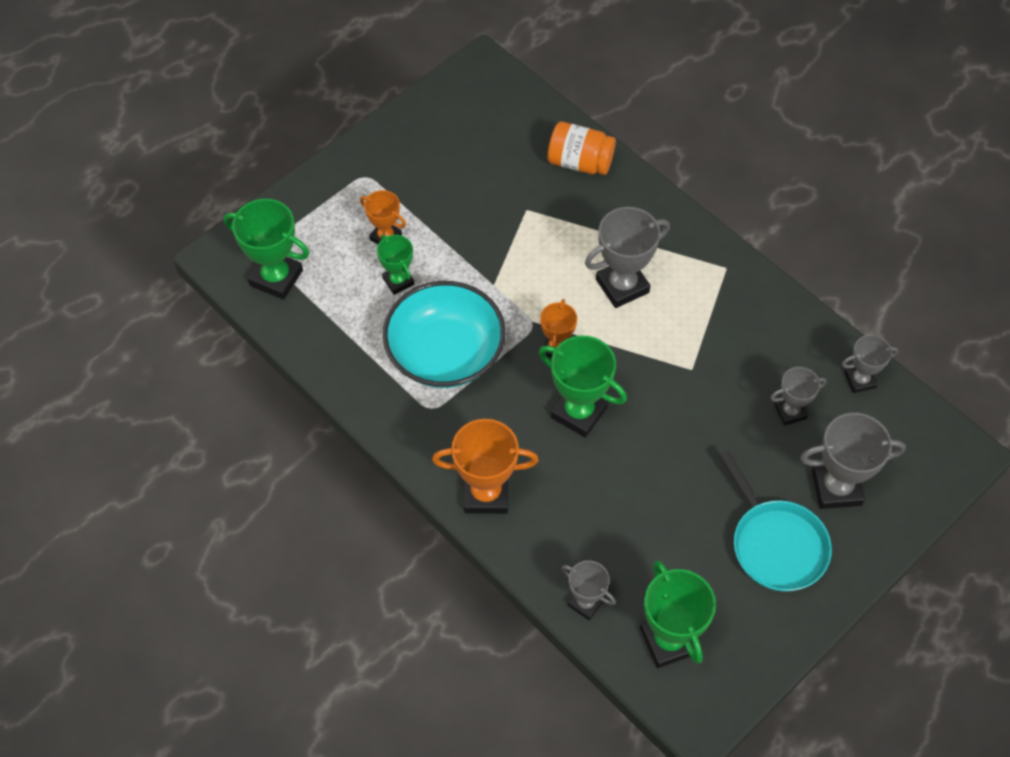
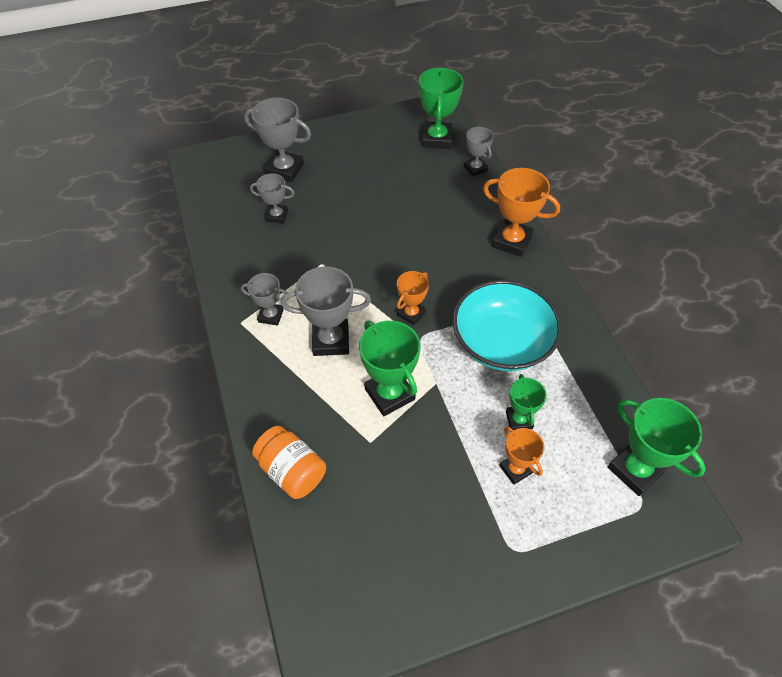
camera: 155 degrees left, 5 degrees down
green trophy [539,336,627,438] -> green trophy moved to [359,321,420,416]
turquoise pan [719,451,832,592] -> none
grey trophy [842,335,898,393] -> grey trophy moved to [241,273,289,326]

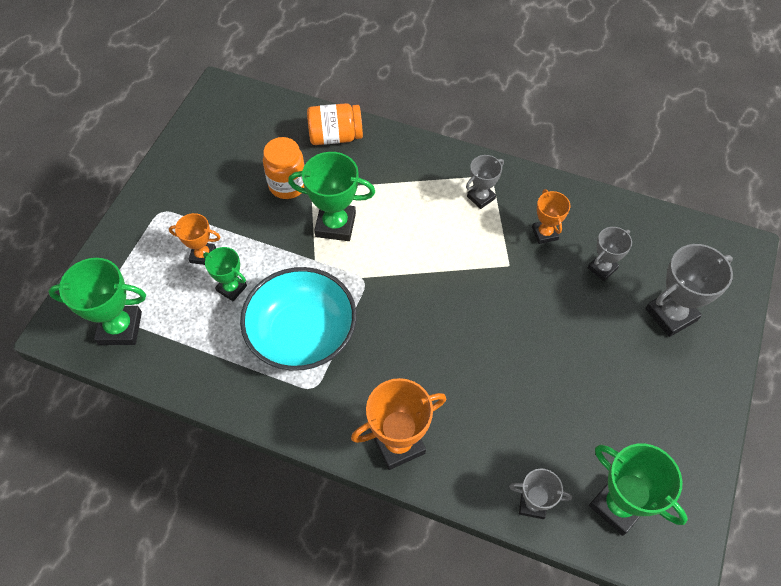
camera: 130 degrees right, 5 degrees up
grey trophy [281,266,371,356] -> none
orange trophy [397,271,429,325] -> orange trophy moved to [532,189,570,244]
none -> orange jar [263,137,304,199]

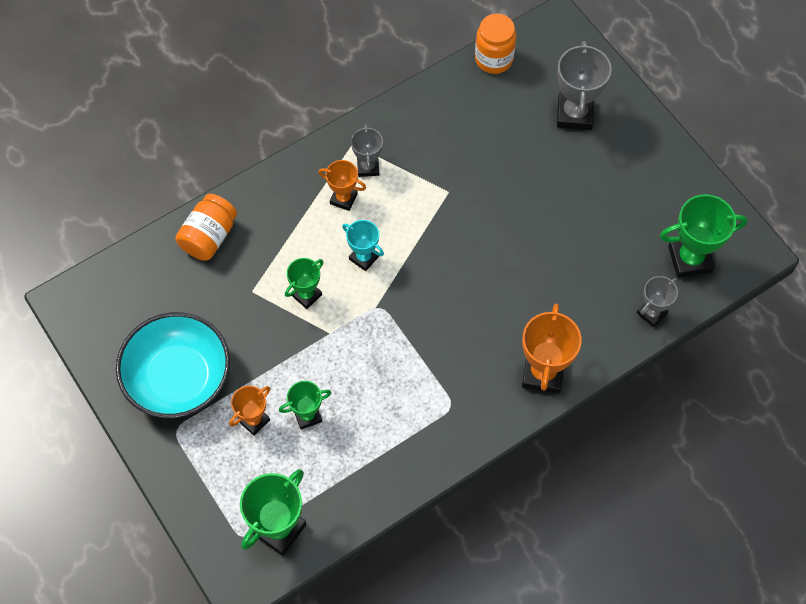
camera: 55 degrees left, 5 degrees up
turquoise bowl [240,267,357,371] -> turquoise bowl moved to [116,312,230,418]
orange jar [263,137,304,199] -> orange jar moved to [475,14,516,74]
green trophy [288,152,375,241] -> green trophy [285,258,324,309], size x0.60
orange trophy [532,189,570,244] -> orange trophy moved to [318,160,366,211]
grey trophy [587,227,632,281] -> none
none -> turquoise trophy [342,220,384,271]

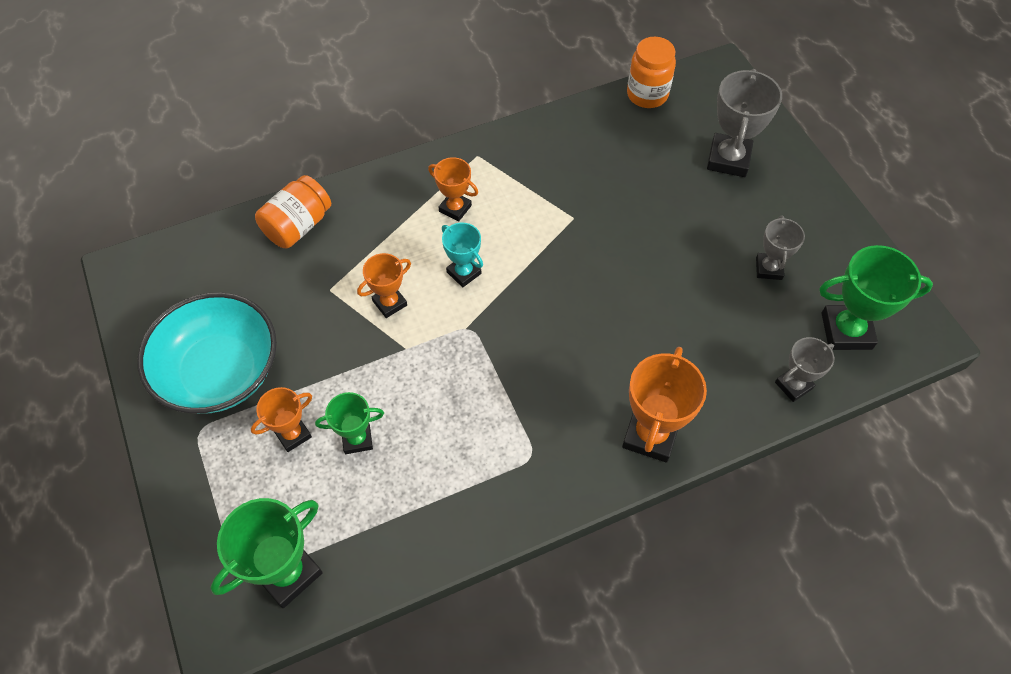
camera: 10 degrees right, 5 degrees down
green trophy [285,258,324,309] -> orange trophy [357,253,411,318]
grey trophy [351,124,383,177] -> grey trophy moved to [756,215,805,280]

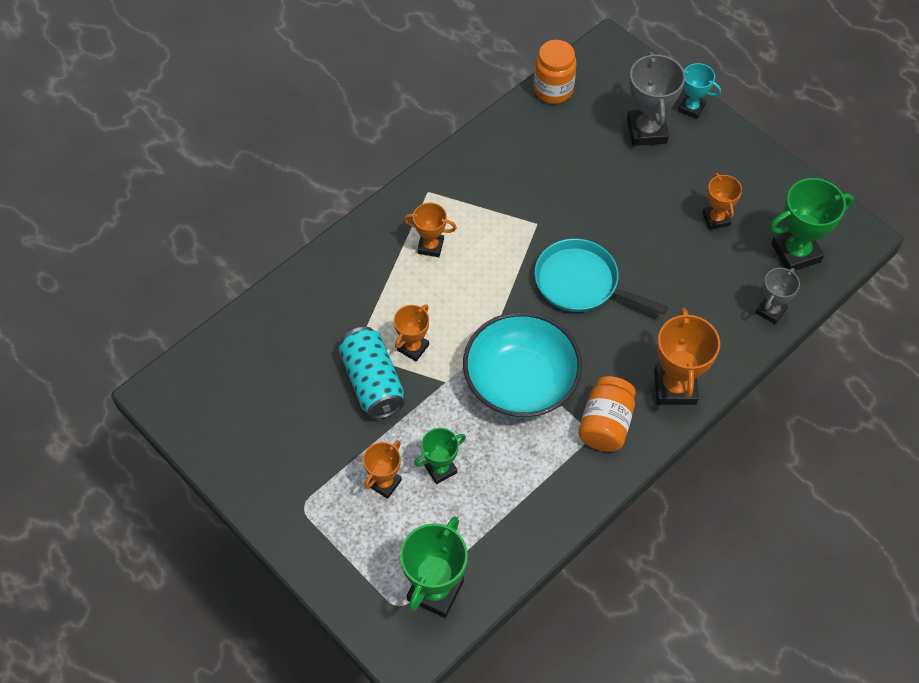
camera: 20 degrees left, 0 degrees up
turquoise bowl [137,292,277,414] -> turquoise bowl moved to [463,312,582,418]
orange jar [255,175,331,249] -> orange jar moved to [578,376,636,452]
turquoise trophy [442,223,483,287] -> turquoise trophy moved to [678,63,721,119]
grey trophy [756,215,805,280] -> orange trophy [702,173,742,230]
none -> turquoise can [339,327,404,419]
none -> turquoise pan [534,238,668,315]

